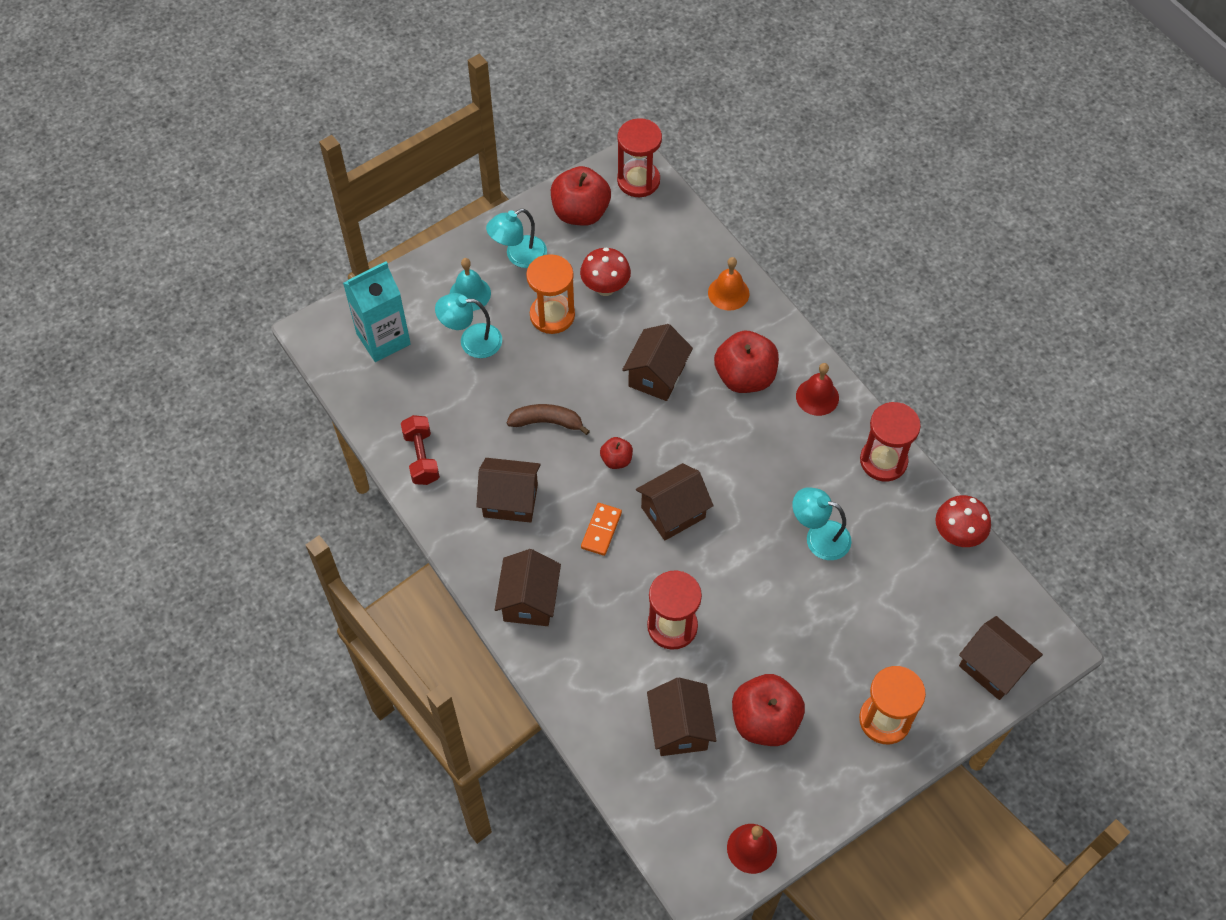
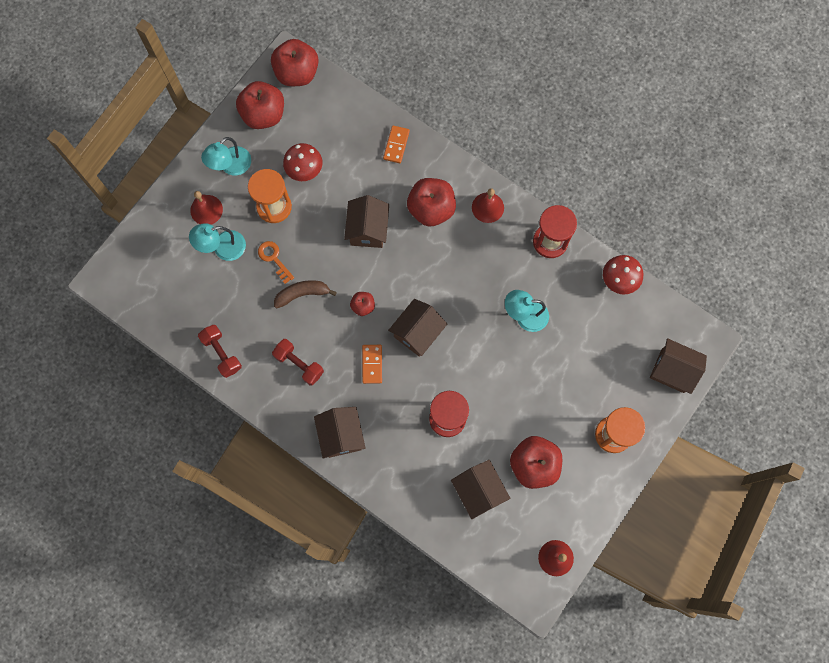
camera: 20 degrees left, 15 degrees up
turquoise carton [343,261,411,362] -> none
turquoise bell [450,258,491,311] -> red bell [190,191,223,225]
brown house [476,458,541,523] -> red dumbbell [272,339,324,386]
red hourglass [617,118,662,197] -> red apple [271,39,319,86]
orange bell [708,257,749,310] -> orange domino [383,125,410,163]
none -> orange key [258,241,294,284]

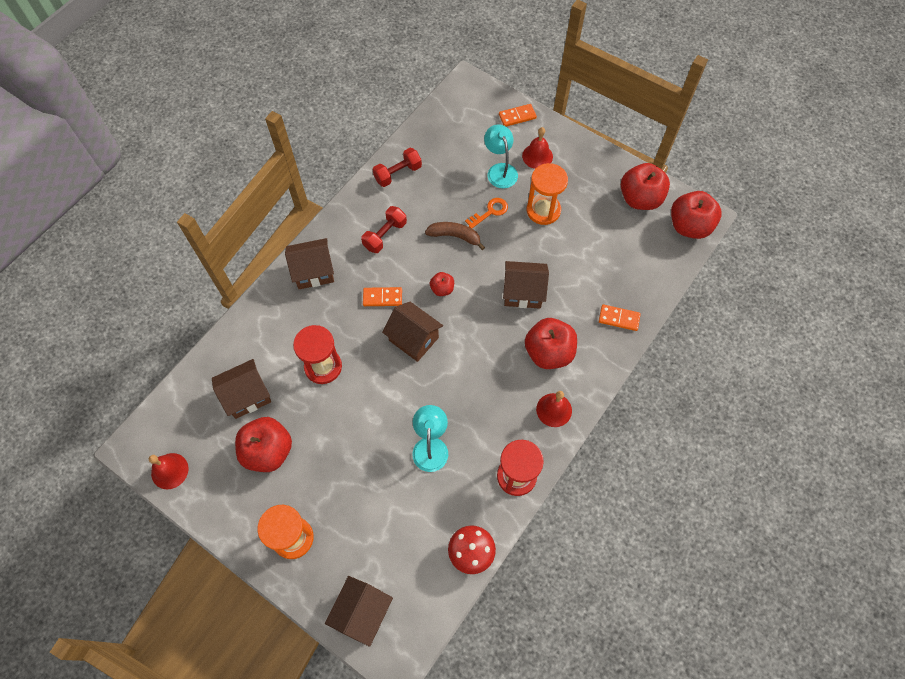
camera: 90 degrees right, 10 degrees down
turquoise lamp [201,137,251,175] -> none
brown banana [274,280,337,308] -> brown banana turned 60 degrees counterclockwise [425,222,485,250]
red mushroom [283,143,323,181] -> none
none -> orange domino [499,104,537,126]

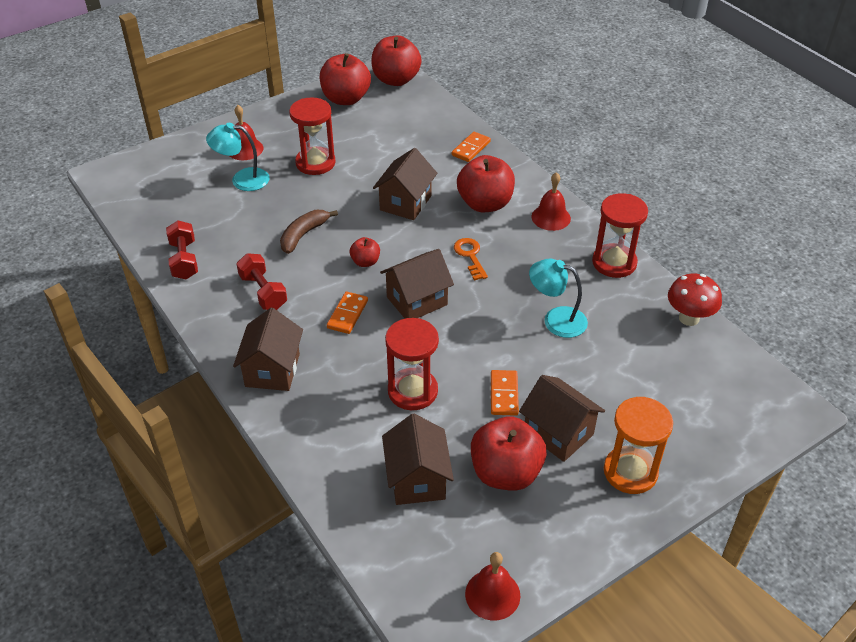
camera: 70 degrees left, 20 degrees down
brown house [325,576,393,647] -> brown house moved to [519,375,605,462]
orange key [465,198,508,228] -> orange key moved to [454,238,488,280]
orange domino [499,104,537,126] -> orange domino moved to [491,370,519,416]
orange hourglass [527,163,568,225] -> red hourglass [289,97,336,175]

